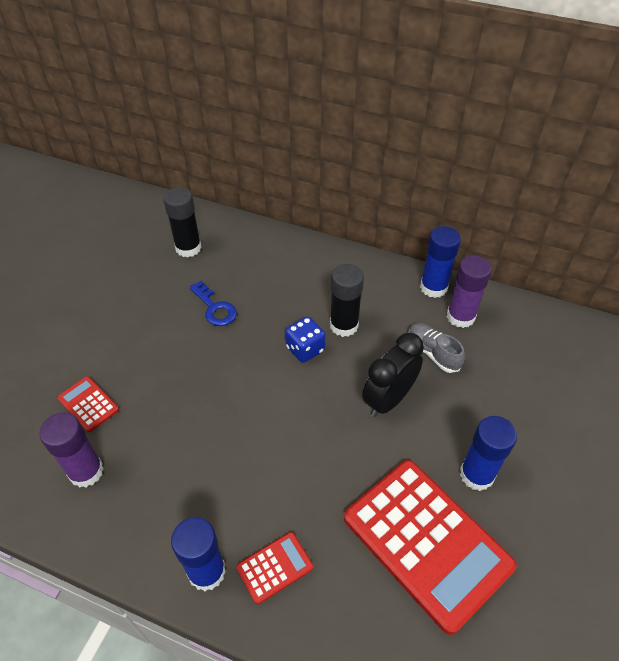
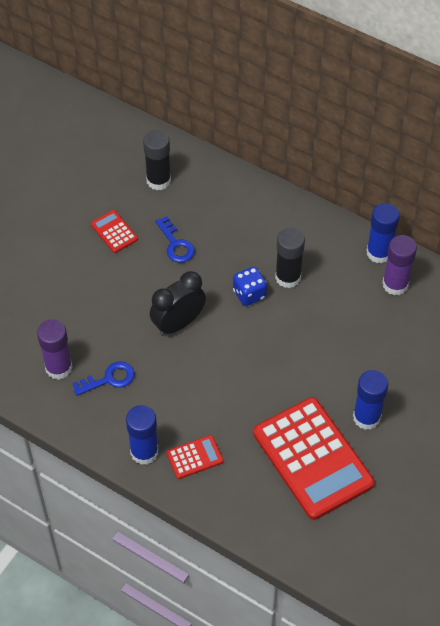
camera: 10 degrees right, 5 degrees up
red calculator [58,376,119,432] -> red calculator moved to [91,210,138,253]
black clock [362,333,424,417] -> black clock moved to [150,271,206,336]
grey shoe [409,323,465,373] -> none
none -> blue key [72,361,135,396]

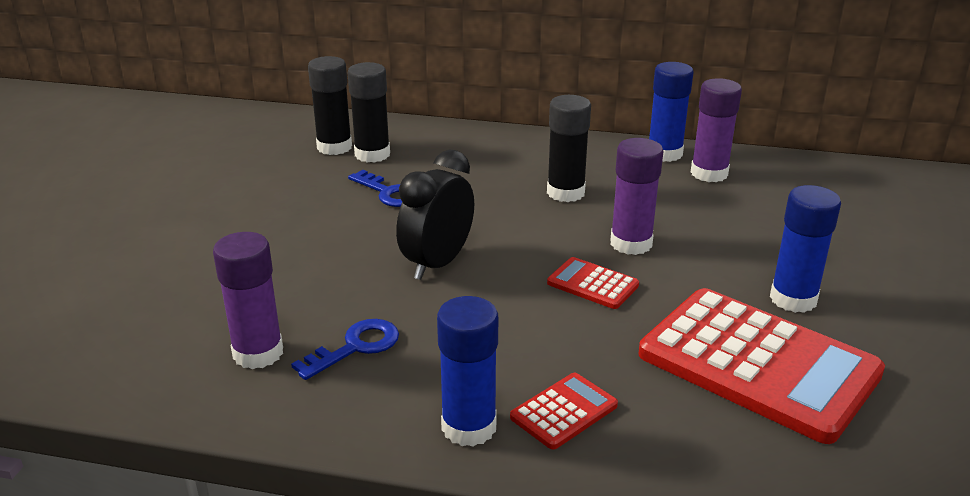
camera: 20 degrees left, 25 degrees down
red calculator [91,210,138,253] -> red calculator moved to [547,257,639,309]
blue dice [233,267,267,306] -> none
none -> black glue stick [348,62,390,163]
none -> purple glue stick [610,138,664,255]

